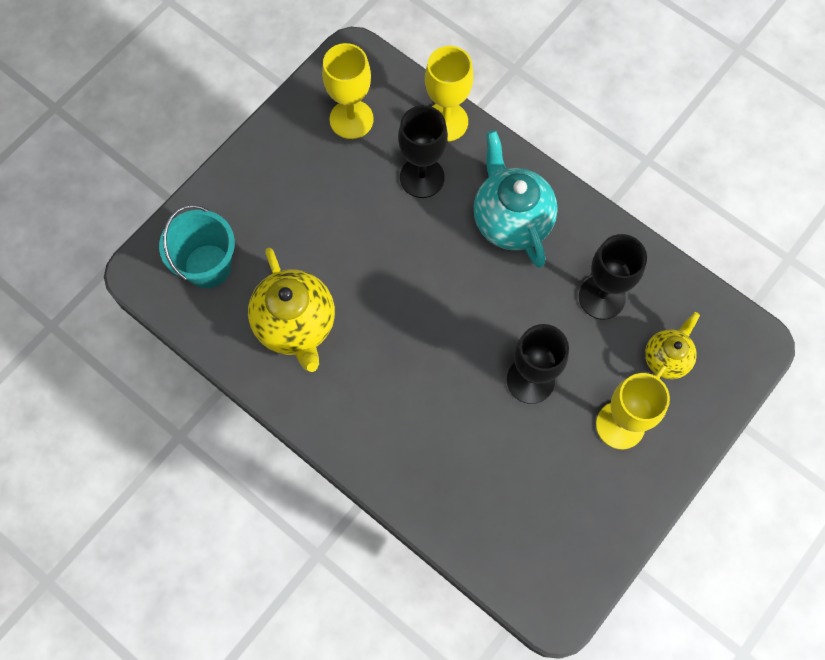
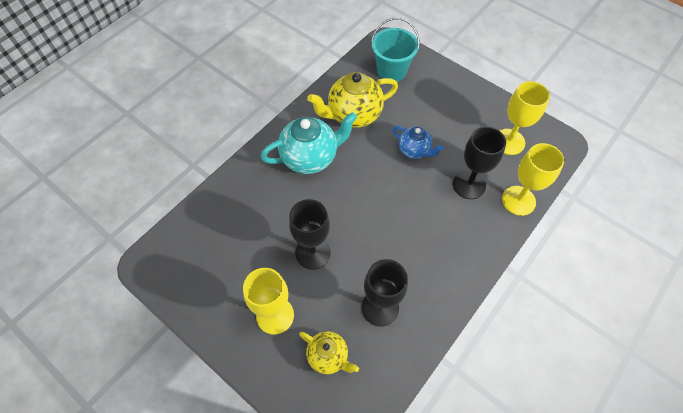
camera: 90 degrees right, 10 degrees down
turquoise teapot [474,130,558,268] -> turquoise teapot moved to [261,112,357,174]
none -> blue teapot [392,126,444,159]

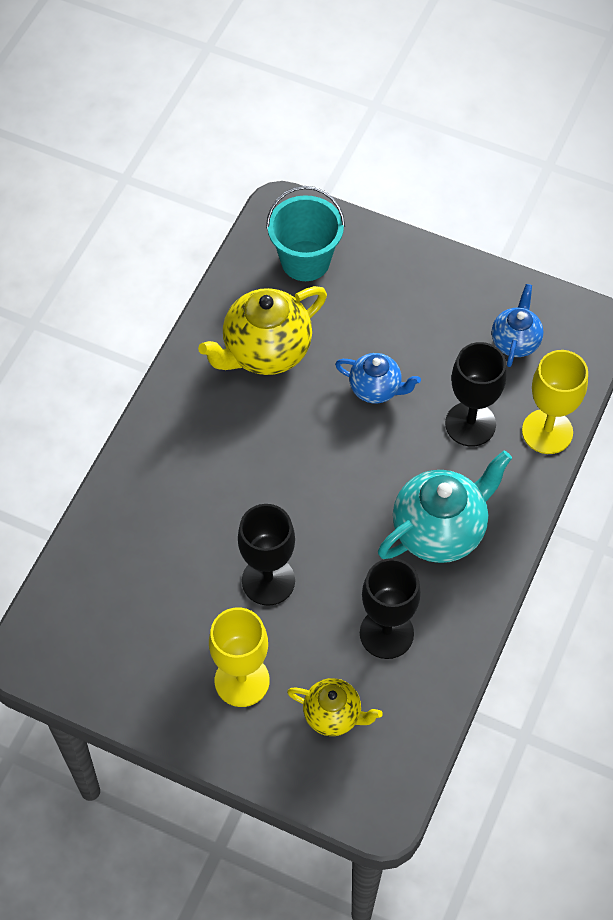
camera: 15 degrees left, 0 degrees up
turquoise teapot [261,112,357,174] -> turquoise teapot moved to [378,450,512,563]
yellow goblet [499,81,550,155] -> blue teapot [492,284,544,367]

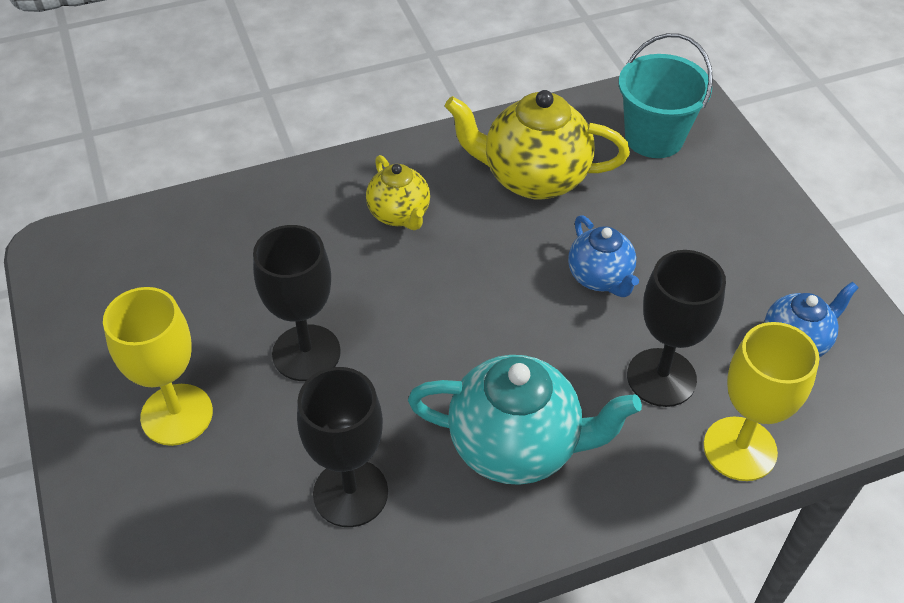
camera: 45 degrees right, 10 degrees down
yellow teapot [287,678,383,736] -> yellow teapot moved to [366,155,430,230]

